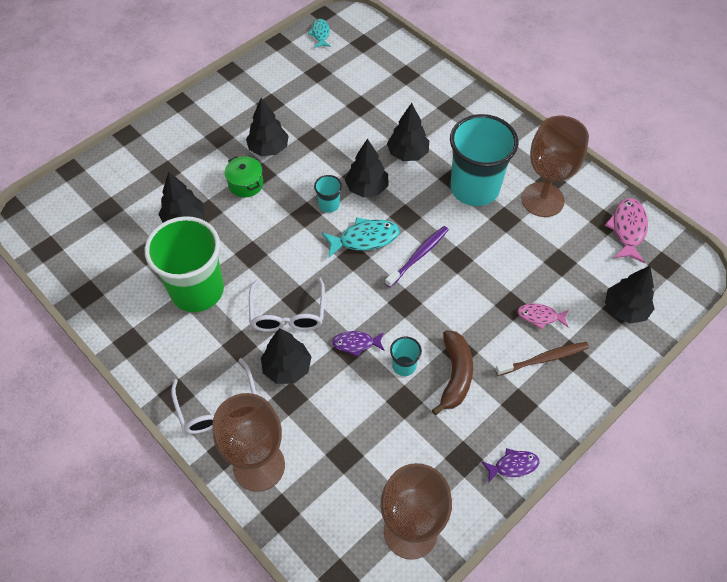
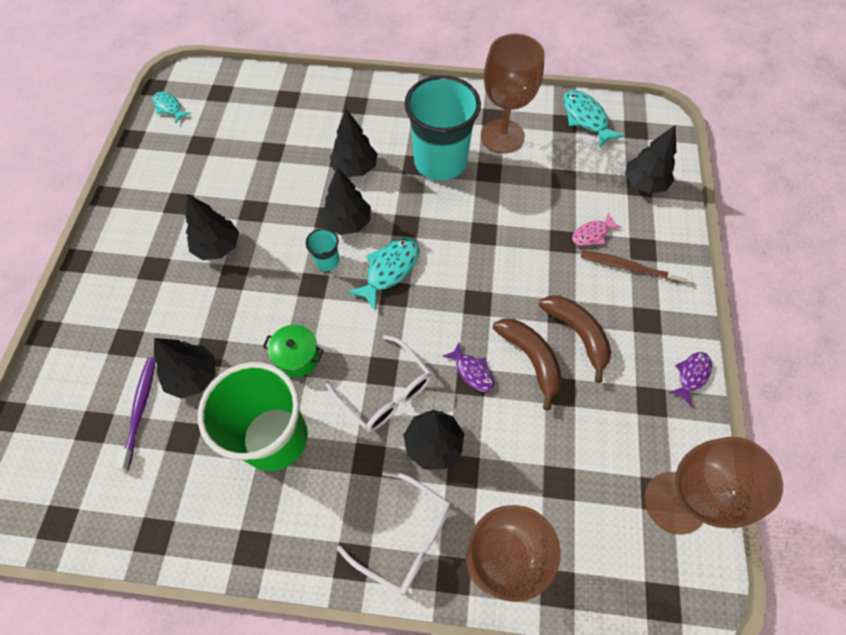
camera: 40 degrees left, 5 degrees up
green pot [225,156,263,197] -> green pot moved to [263,325,324,377]
purple fish [332,331,385,357] -> purple fish turned 90 degrees counterclockwise [442,343,494,392]
purple toothbrush [385,226,449,288] -> purple toothbrush moved to [115,357,156,471]
turquoise cup [390,337,422,376] -> brown banana [493,318,562,411]
brown toothbrush [495,342,589,376] -> brown toothbrush turned 105 degrees counterclockwise [581,250,688,283]
pink fish [605,198,648,263] -> turquoise fish [563,90,625,148]

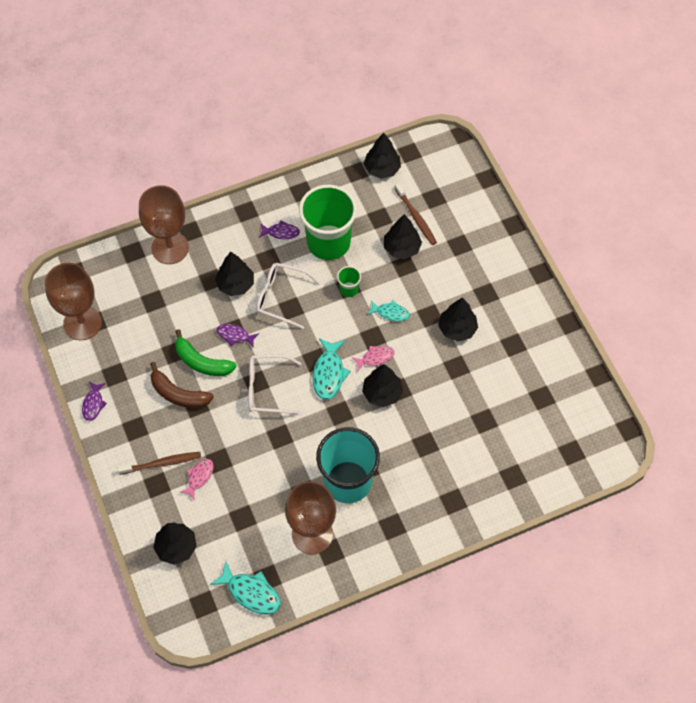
camera: 150 degrees right, 0 degrees up
purple toothbrush [115,357,156,471] -> brown toothbrush [395,183,437,245]
turquoise fish [153,92,191,123] -> turquoise fish moved to [367,300,410,321]
green pot [263,325,324,377] -> green cup [337,266,361,297]
turquoise cup [306,228,339,271] -> pink fish [352,346,394,371]
black tree [330,109,378,177] -> black tree moved to [364,133,401,179]
white glasses [337,471,451,594] -> white glasses moved to [248,354,302,415]
brown banana [493,318,562,411] -> green banana [175,329,237,376]
none -> purple fish [259,220,300,239]

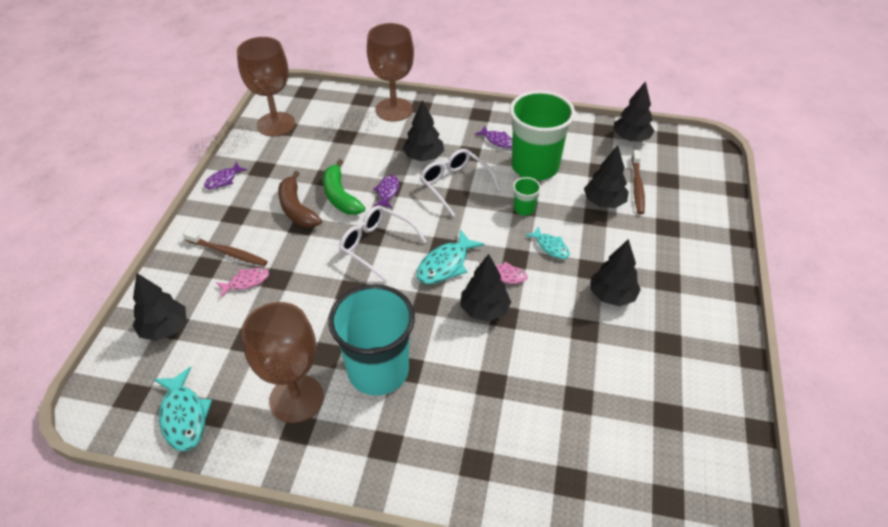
camera: 35 degrees right, 15 degrees down
purple fish [217,324,259,347] -> purple fish turned 45 degrees clockwise [373,175,399,208]

